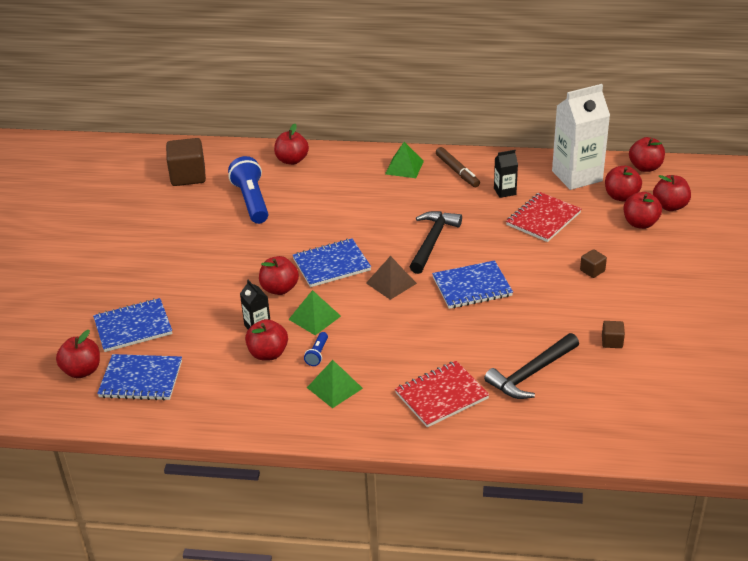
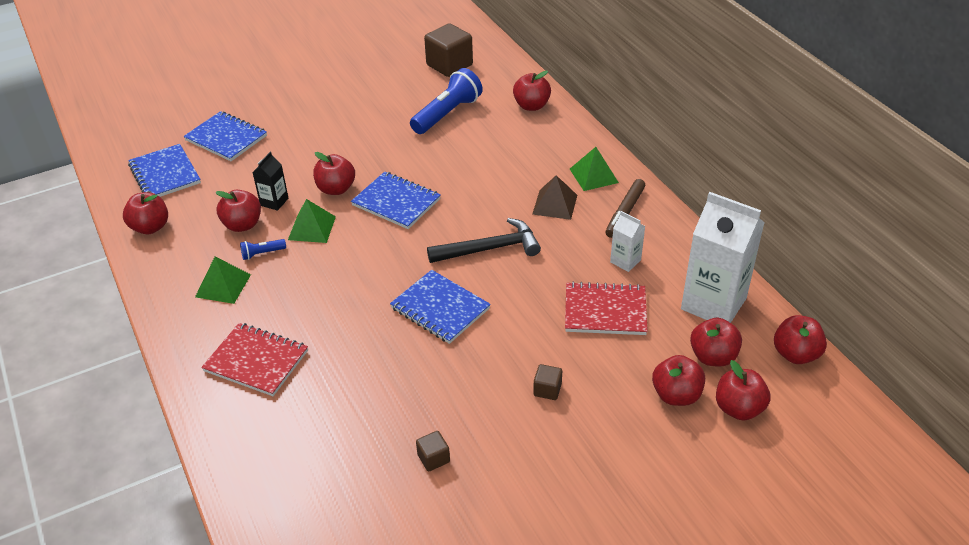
camera: 55 degrees right, 5 degrees up
red apple [56,330,100,378] -> red apple moved to [123,192,168,234]
brown pyramid [366,256,417,300] -> brown pyramid moved to [532,175,577,220]
black hammer [484,333,579,399] -> none
black carton [494,150,518,198] -> white carton [610,211,645,272]

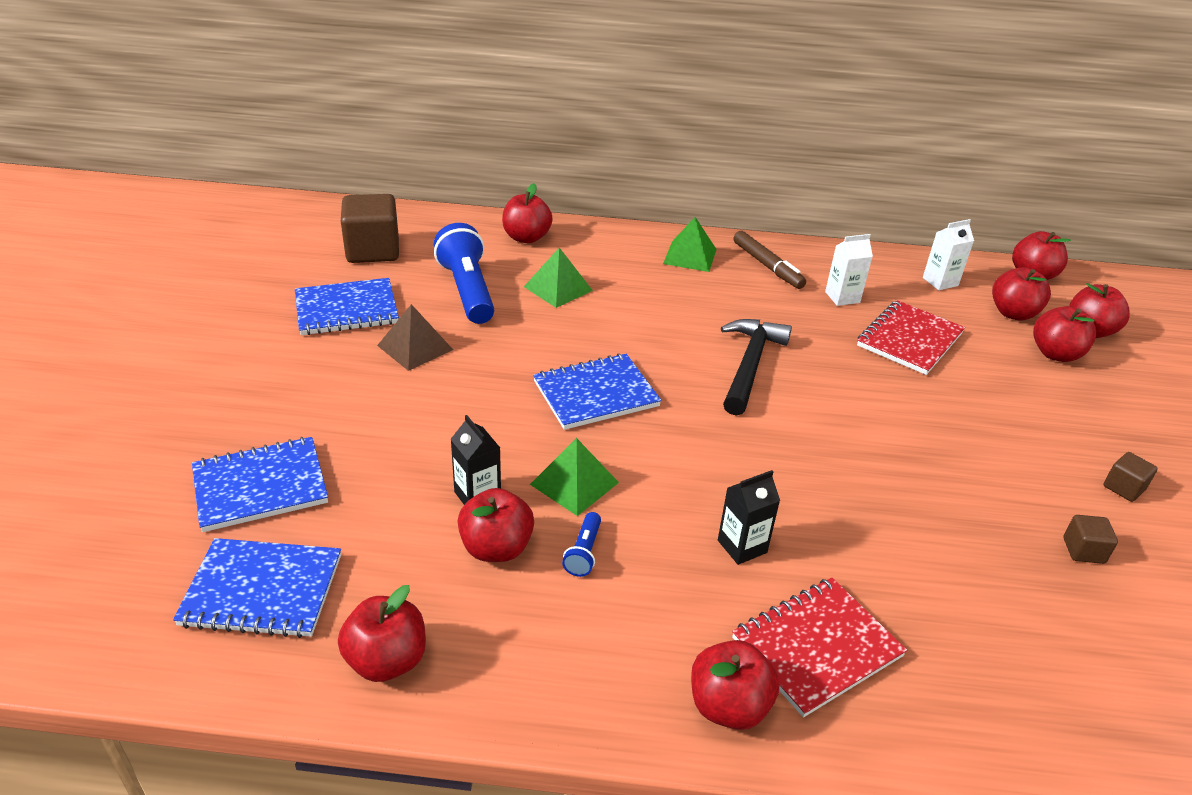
camera: 60 degrees left, 5 degrees down
green pyramid [195,257,251,304] -> green pyramid moved to [524,247,593,308]
red apple [313,152,355,195] -> red apple moved to [691,640,780,730]
blue notebook [390,270,491,344] -> blue notebook moved to [295,278,399,335]
brown pyramid [532,175,577,220] -> brown pyramid moved to [377,304,453,371]
brown cube [533,364,562,400] -> brown cube moved to [1104,452,1158,502]
white carton [681,192,765,323] -> white carton [923,219,974,290], size x0.47
none -> black carton [718,470,780,565]

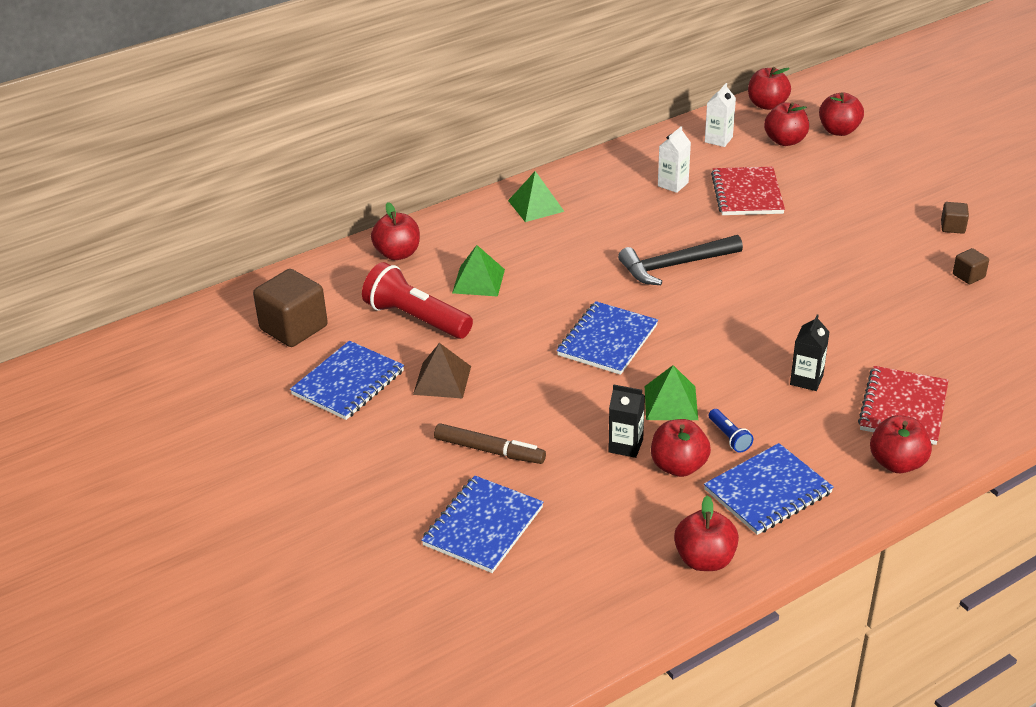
camera: 35 degrees left, 0 degrees up
blue notebook [173,538,341,638] -> blue notebook moved to [704,443,834,535]
blue flashlight [434,223,494,324] -> red flashlight [362,262,473,339]
black hammer [721,319,792,416] -> black hammer turned 90 degrees counterclockwise [618,235,743,285]
brown marker [733,231,806,289] -> brown marker moved to [434,423,546,464]
red apple [1033,306,1096,362] -> none

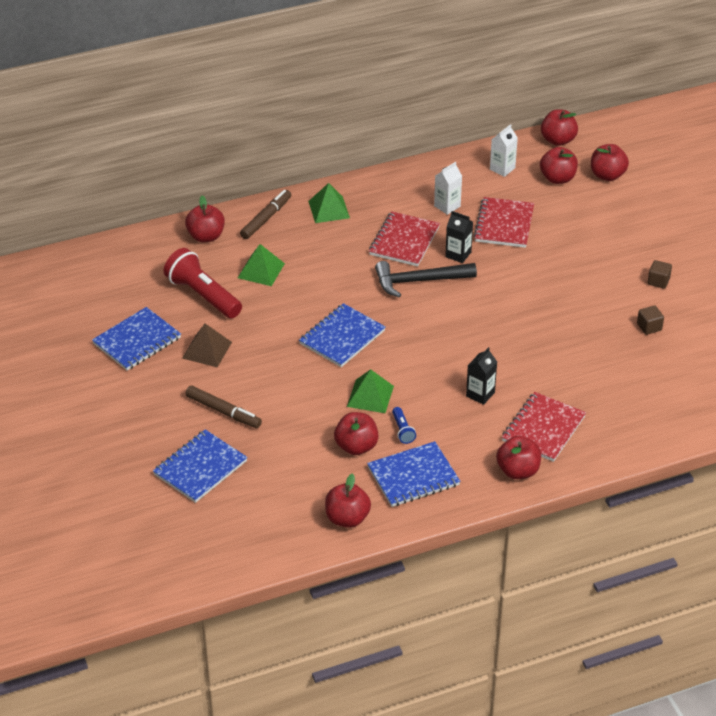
camera: 10 degrees right, 5 degrees up
brown cube [253,269,328,347] -> none
black carton [608,384,645,458] -> black carton moved to [445,211,473,263]
none -> brown marker [240,190,291,239]
none -> red notebook [369,211,440,266]

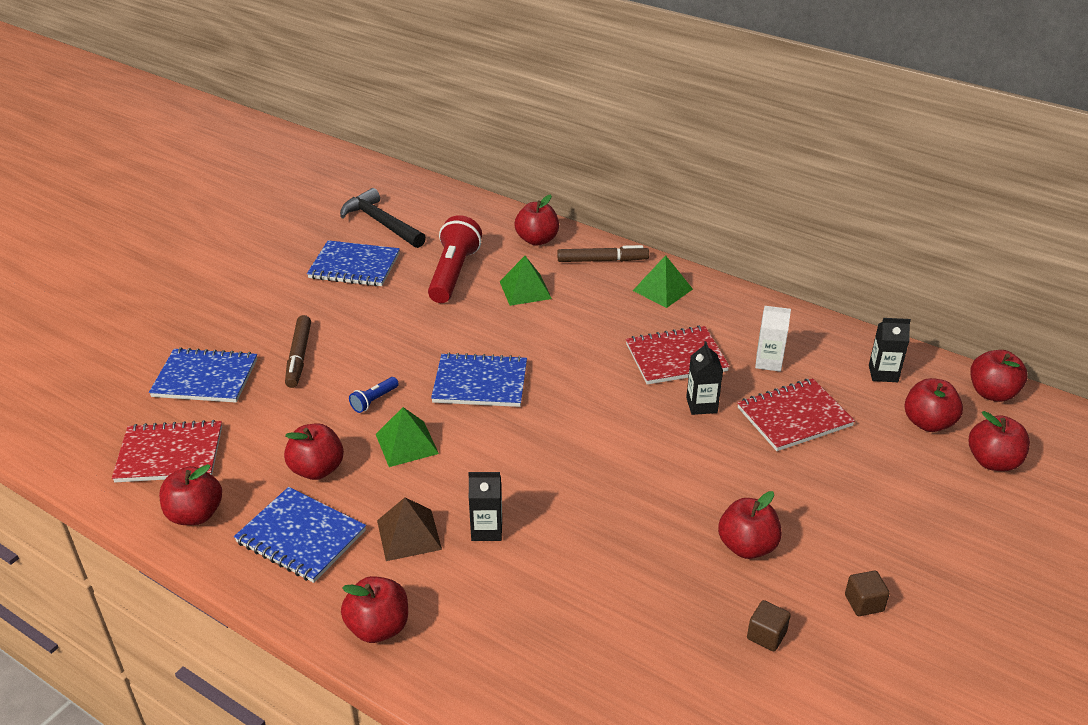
camera: 55 degrees right, 5 degrees down
brown pyramid [182,324,232,367] -> brown pyramid moved to [377,497,442,561]
black hammer [375,261,477,297] -> black hammer moved to [340,188,426,248]
blue flashlight [392,407,416,444] -> blue flashlight moved to [349,377,399,413]
white carton [490,124,518,177] -> black carton [869,318,911,382]
red notebook [502,392,586,462] -> red notebook moved to [112,420,222,482]
none -> red apple [718,491,782,559]

